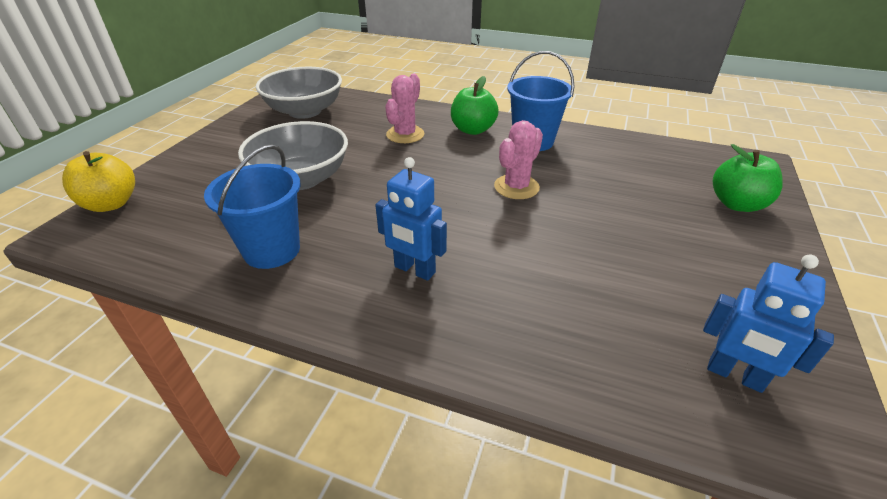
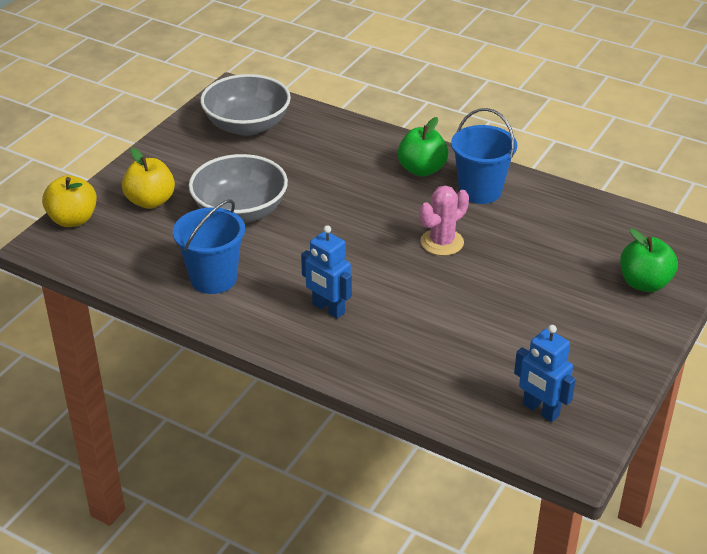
camera: 10 degrees right, 0 degrees up
pink cactus [385,74,424,143] -> none
none -> yellow apple [122,148,175,209]

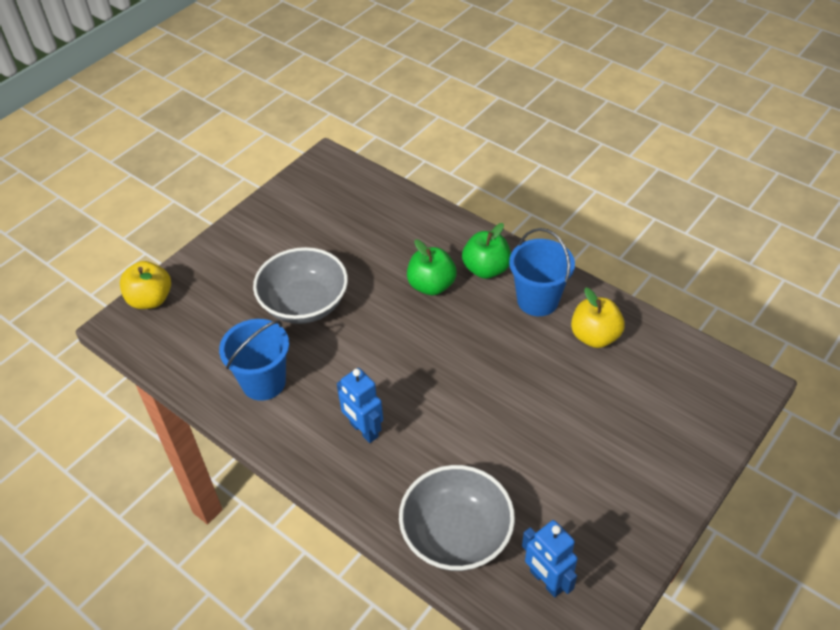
camera: 10 degrees right, 10 degrees up
yellow apple [122,148,175,209] -> yellow apple moved to [571,288,625,348]
grey bowl [200,74,291,136] -> grey bowl moved to [399,465,515,571]
pink cactus [419,186,469,256] -> none
green apple [620,229,678,292] -> green apple moved to [407,239,457,295]

